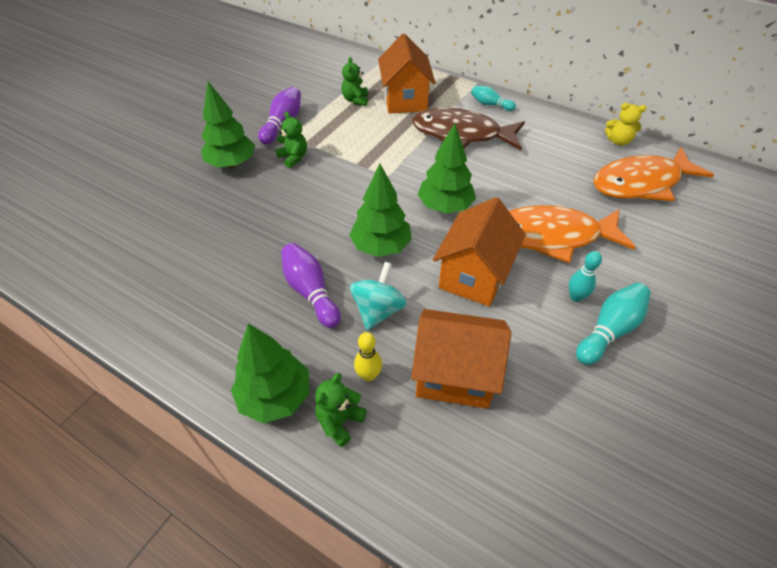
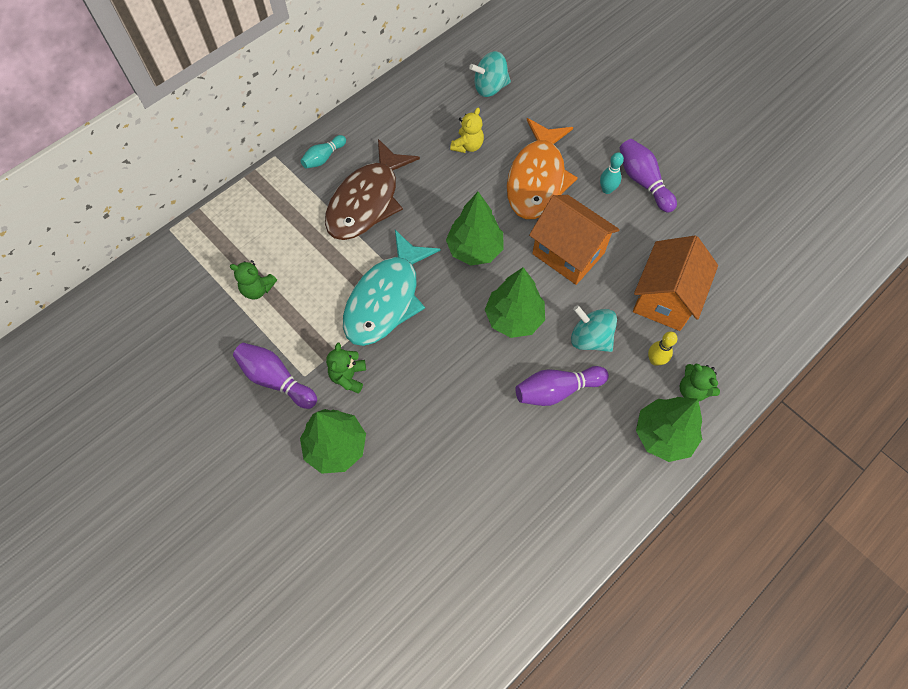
camera: 75 degrees left, 15 degrees up
green teddy bear [276,112,307,168] -> green teddy bear turned 60 degrees counterclockwise [326,343,366,394]
orange house [378,33,436,114] -> none
turquoise bowling pin [576,283,651,365] -> purple bowling pin [620,139,677,213]
orange fish [593,147,714,201] -> turquoise spinning top [469,51,511,97]
yellow teddy bear [605,103,647,146] -> yellow teddy bear moved to [450,108,484,153]
none -> turquoise fish [343,230,440,346]

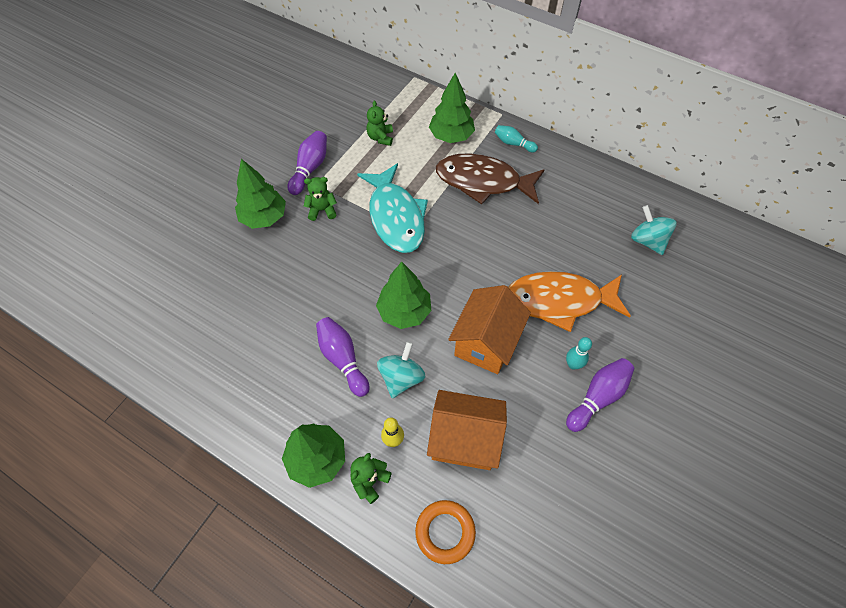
camera: 75 degrees right, 5 degrees down
turquoise fish [343,230,440,346] -> turquoise fish turned 120 degrees counterclockwise [357,163,428,253]
green tree [446,192,504,266] -> green tree moved to [429,73,475,143]
yellow teddy bear [450,108,484,153] -> none
none -> orange ring [415,500,476,564]

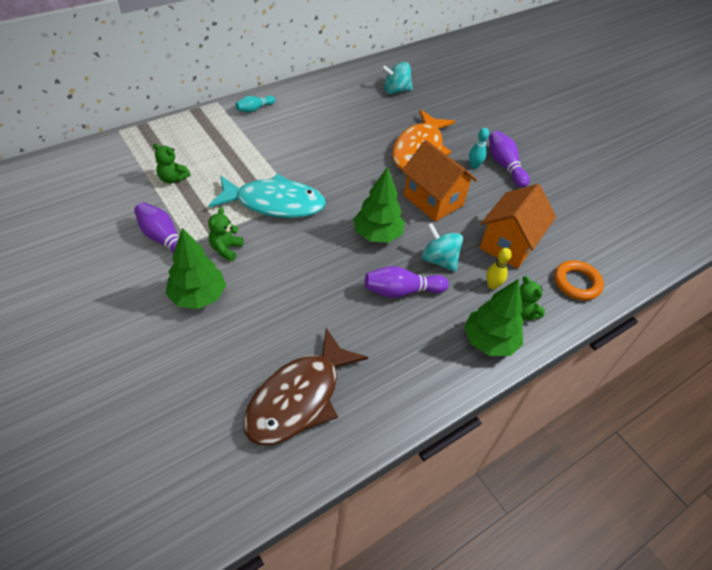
camera: 70 degrees left, 10 degrees down
green tree [429,73,475,143] -> none
brown fish [436,153,545,204] -> brown fish moved to [243,328,368,445]

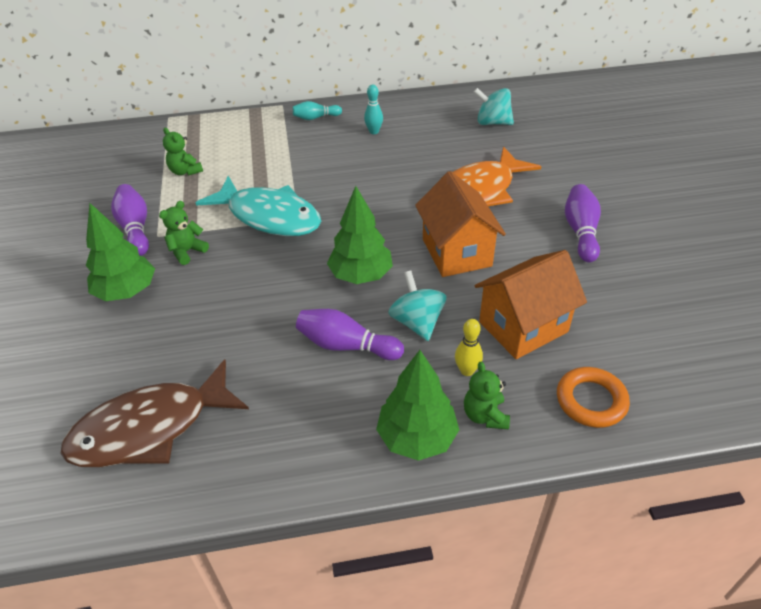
camera: 30 degrees right, 5 degrees down
turquoise bowling pin [469,128,489,169] -> turquoise bowling pin moved to [364,84,383,134]

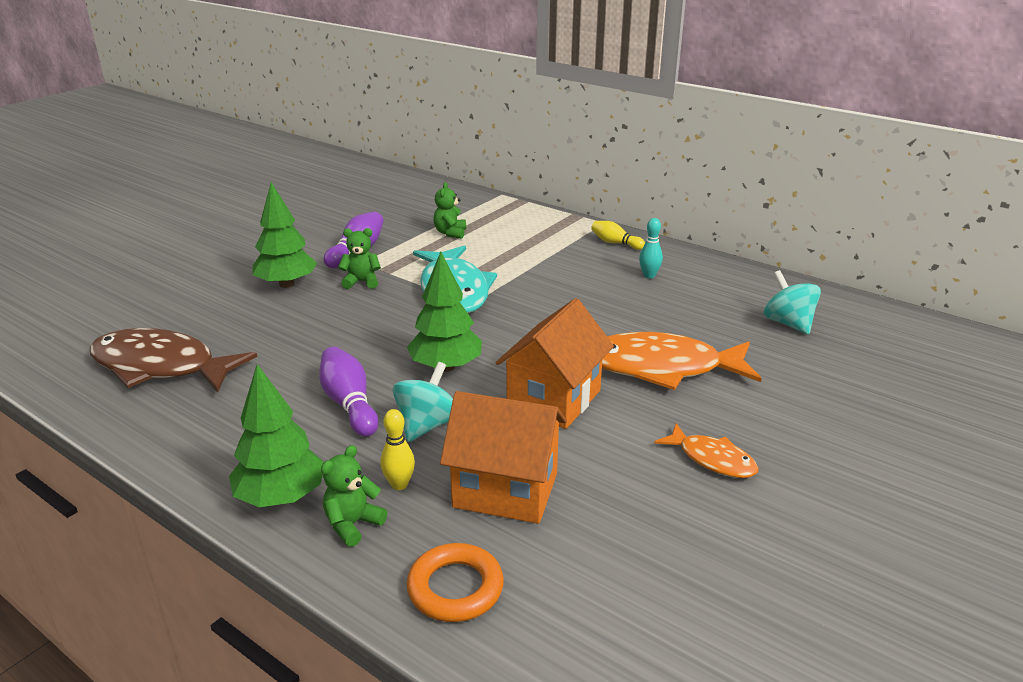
camera: 45 degrees right, 15 degrees down
turquoise bowling pin [293,101,342,120] -> yellow bowling pin [591,221,645,250]
purple bowling pin [565,184,601,262] -> orange fish [655,423,759,478]

